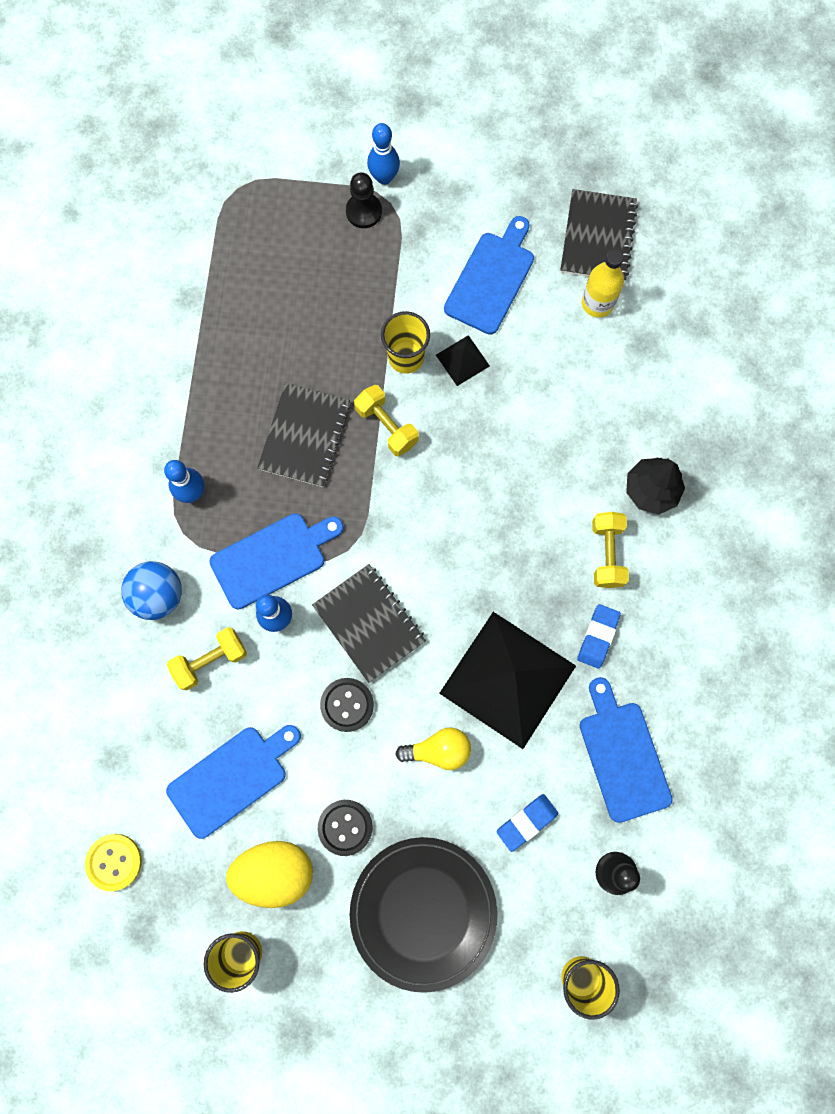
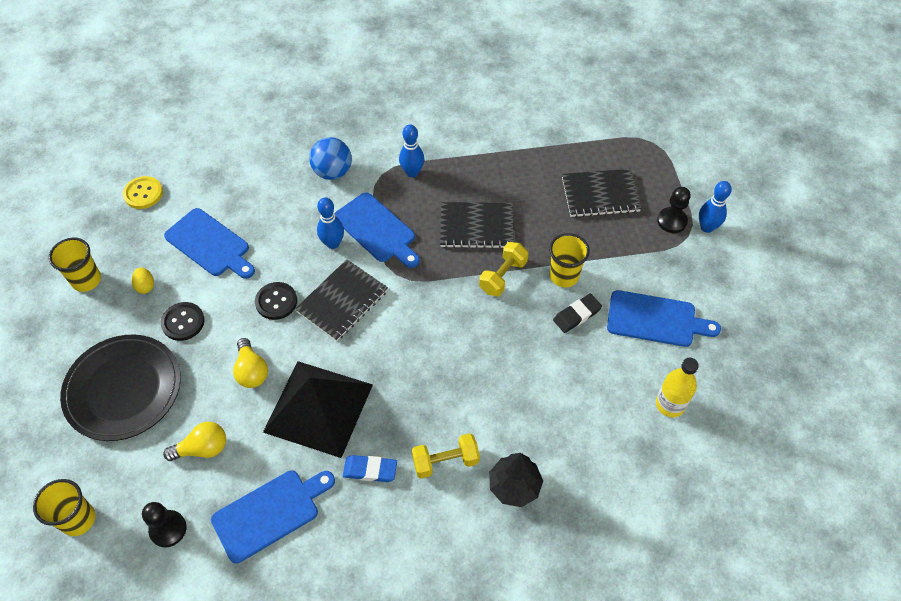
camera: 75 degrees right, 20 degrees down
yellow dumbbell [167,627,247,690] -> none
yellow egg [226,841,313,908] -> yellow egg [132,267,154,294], size x0.45
black pyramid [436,335,490,386] -> black eraser [553,294,602,333]
blue eraser [497,794,558,852] -> yellow light bulb [163,422,226,461]
black notebook [560,189,638,282] -> black notebook moved to [562,169,642,218]

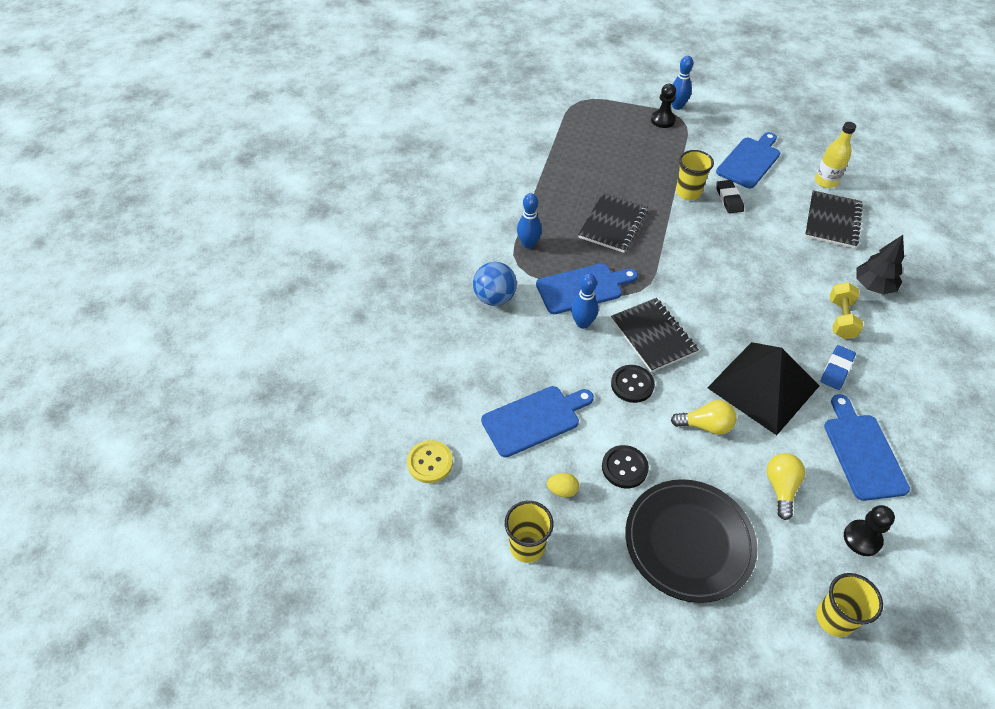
camera: 65 degrees left, 5 degrees down
yellow dumbbell [479,242,529,297] -> none
black notebook [562,169,642,218] -> black notebook moved to [805,190,863,249]

